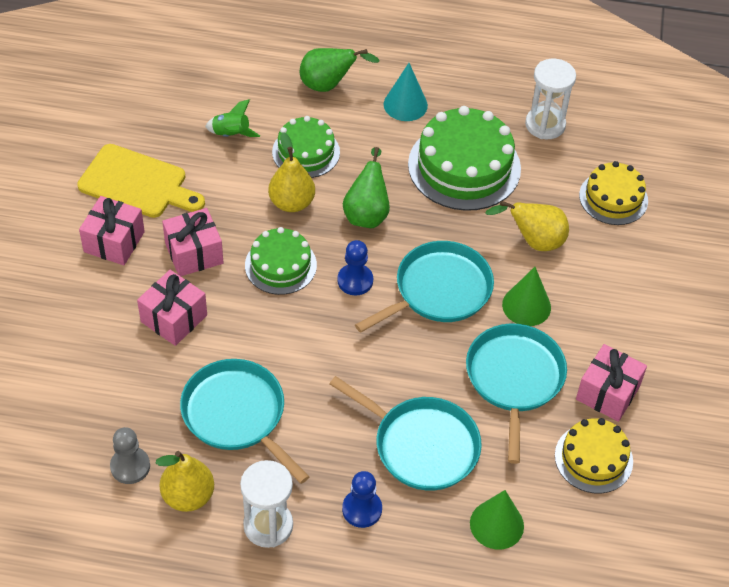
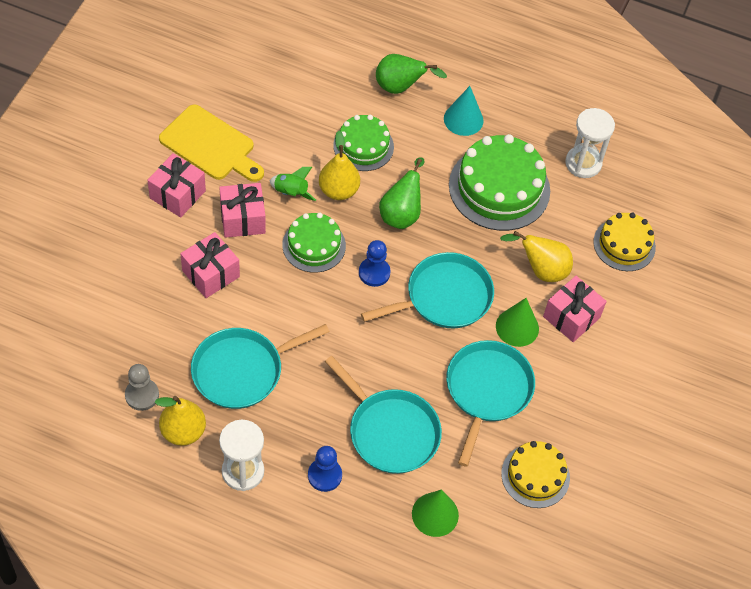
camera: 10 degrees right, 5 degrees up
turquoise pan [180,359,309,484] -> turquoise pan turned 90 degrees counterclockwise [191,324,330,409]
green rocket [205,99,260,137] -> green rocket moved to [270,167,316,201]
pink gift [576,344,647,422] -> pink gift moved to [543,276,607,342]

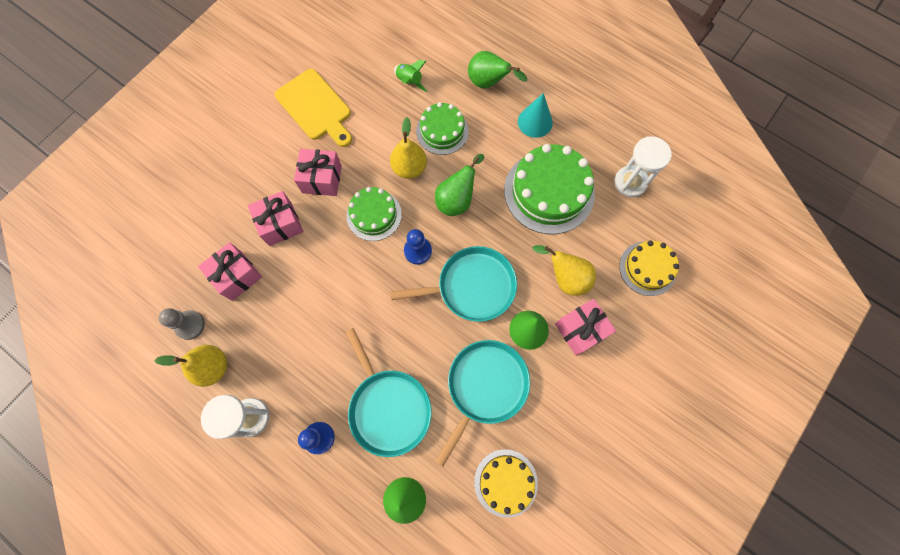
camera: 20 degrees right, 15 degrees up
pink gift [147,153,206,217] -> pink gift moved to [198,242,262,301]
turquoise pan [191,324,330,409] -> none
green rocket [270,167,316,201] -> green rocket moved to [394,60,427,92]

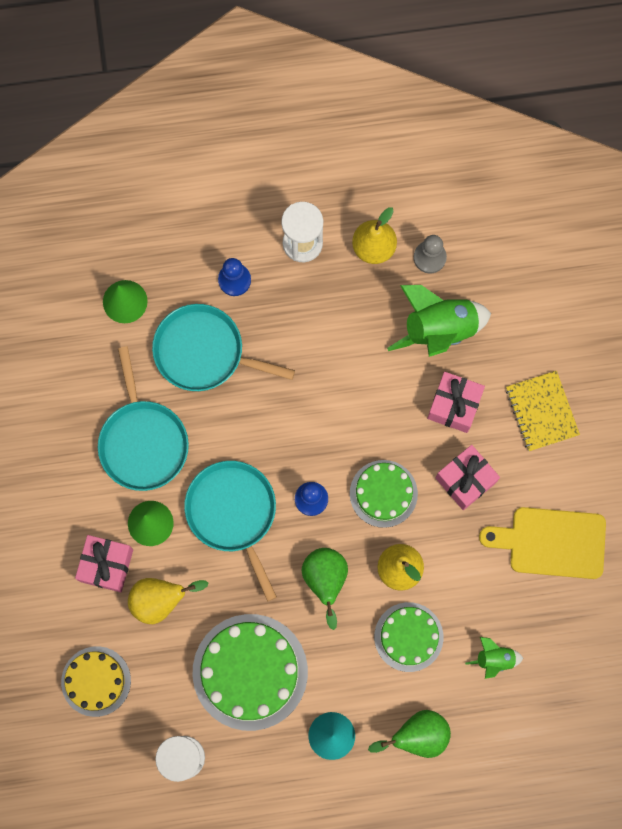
camera: 135 degrees right, 5 degrees up
pink gift [198,242,262,301] -> green rocket [387,285,491,357]
turquoise pan [390,246,517,322] -> turquoise pan turned 120 degrees clockwise [184,461,277,601]
yellow cake [474,449,538,518] -> none
none -> yellow notebook [506,371,580,451]

